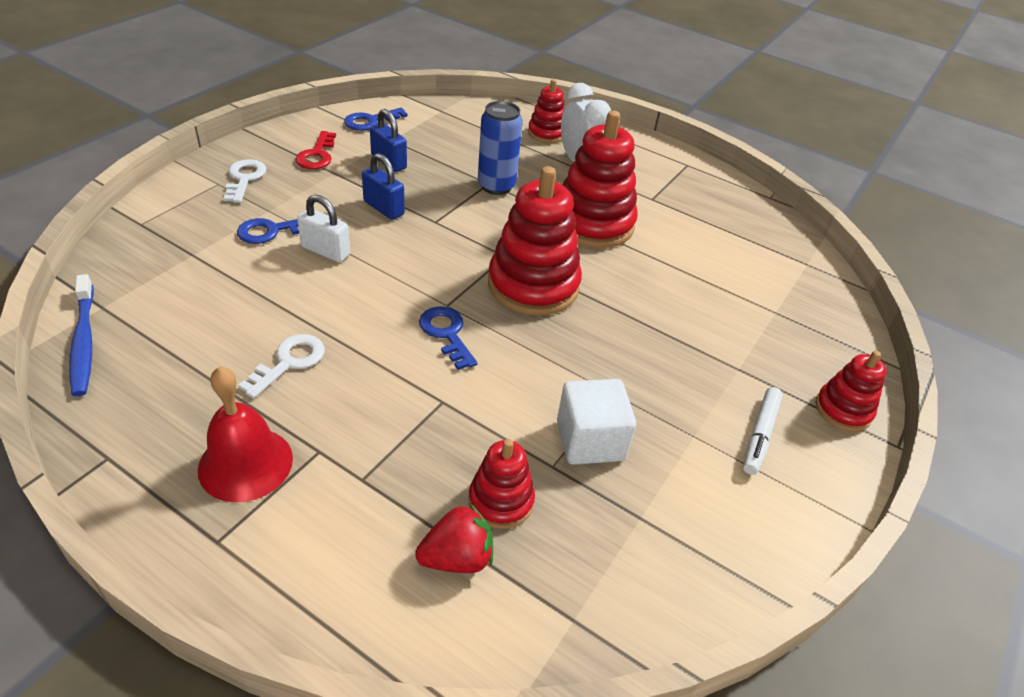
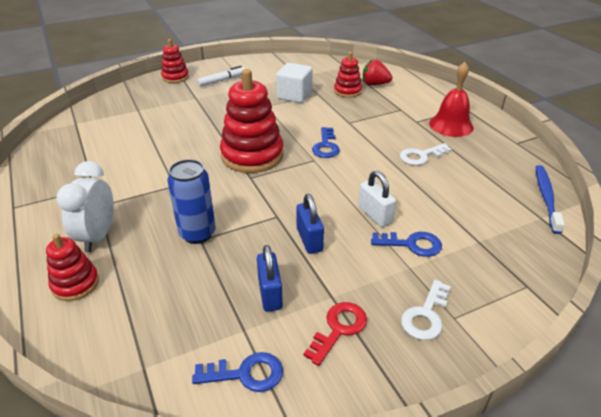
camera: 145 degrees left, 5 degrees down
red stacking toy [562,111,638,248] -> none

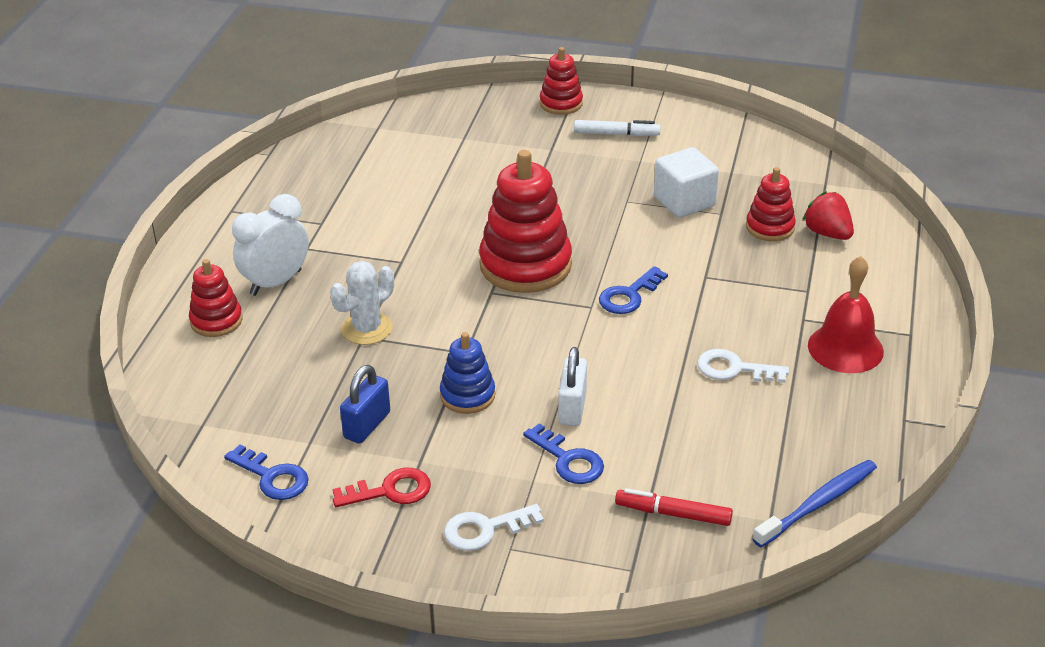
camera: 40 degrees right, 0 degrees up
blue can [167,159,216,244] -> white cactus [330,261,394,345]
blue padlock [297,194,324,254] -> blue stacking toy [440,332,495,414]
none -> red marker [615,488,733,526]

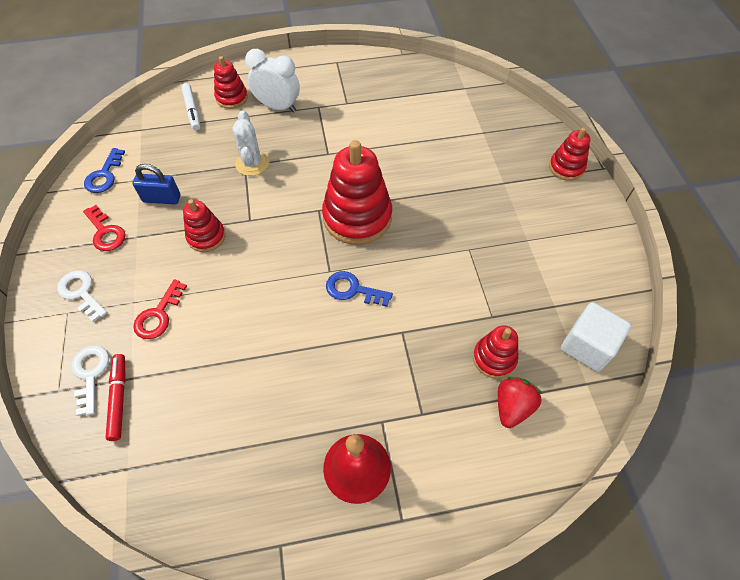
camera: 65 degrees right, 20 degrees up
white cactus [330,261,394,345] -> white cactus turned 60 degrees clockwise [232,111,269,176]
blue stacking toy [440,332,495,414] -> red stacking toy [183,199,225,252]
blue key [523,423,604,484] -> red key [133,279,187,339]
white padlock [558,347,587,426] -> none
white marker [574,120,661,136] -> white marker moved to [181,83,201,131]
white cube [654,147,719,218] -> white cube moved to [561,302,631,372]
white key [697,349,789,383] -> white key moved to [72,346,109,416]
blue toothbrush [753,460,877,547] -> none

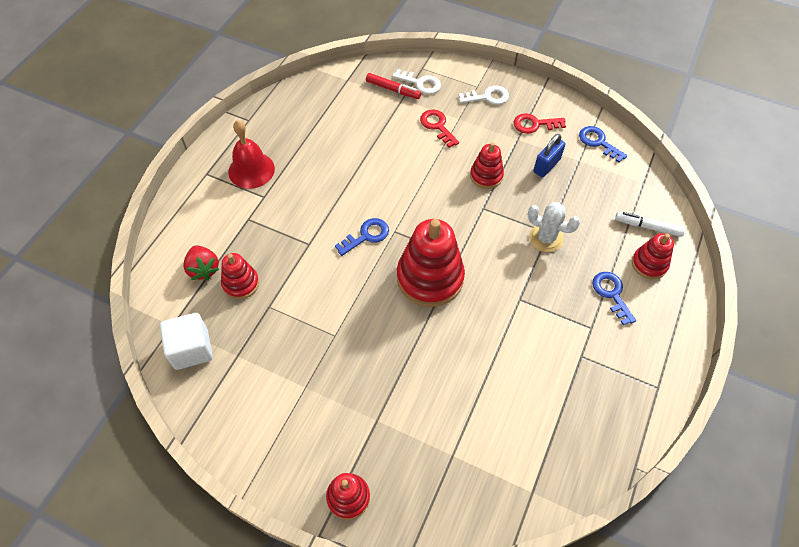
camera: 125 degrees right, 0 degrees up
white clock [245,49,300,113] -> blue key [592,272,636,325]

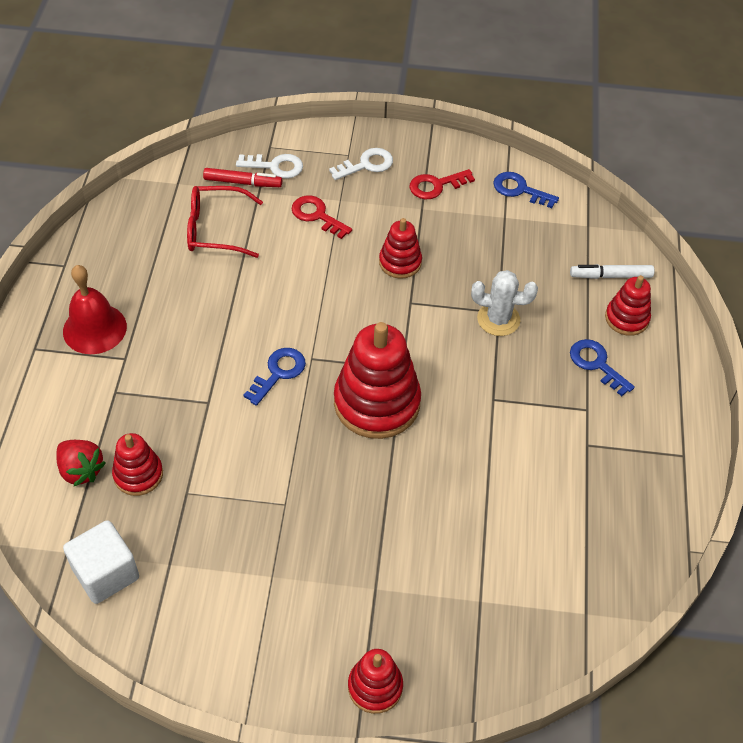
camera: 20 degrees left, 5 degrees down
blue padlock [533,134,566,177] -> none
none -> red glasses [187,186,263,258]

